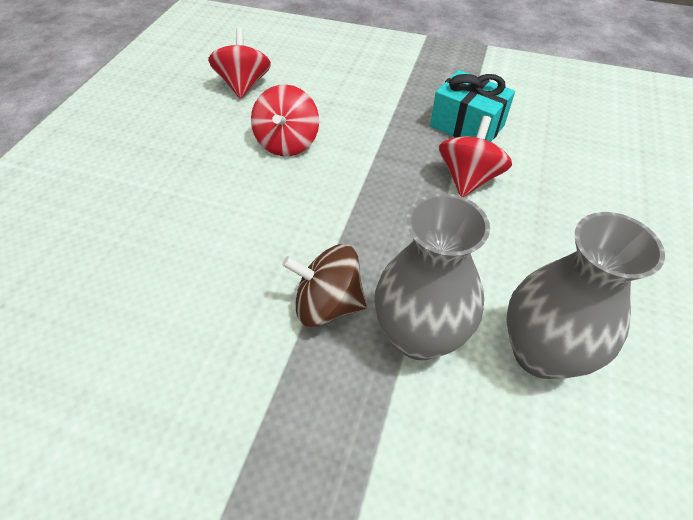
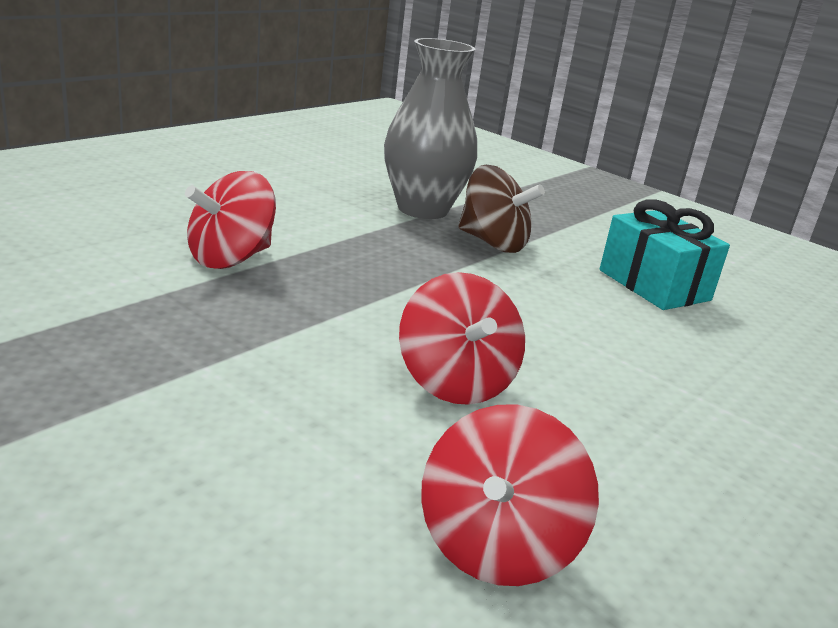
camera: 160 degrees left, 25 degrees down
red spinning top [251,84,319,156] -> red spinning top turned 135 degrees clockwise [399,272,525,405]
turquoise gift [430,70,515,142] -> turquoise gift moved to [600,199,730,310]
grey vase [506,212,665,379] -> none

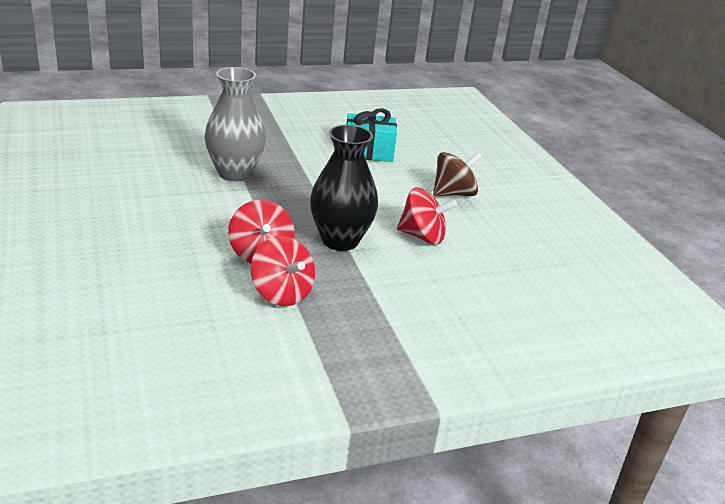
camera: 60 degrees left, 5 degrees up
red spinning top [421,404,599,586] -> red spinning top moved to [251,236,315,306]
brown spinning top [458,165,545,253] -> brown spinning top moved to [433,152,482,196]
none -> black vase [310,125,378,251]

